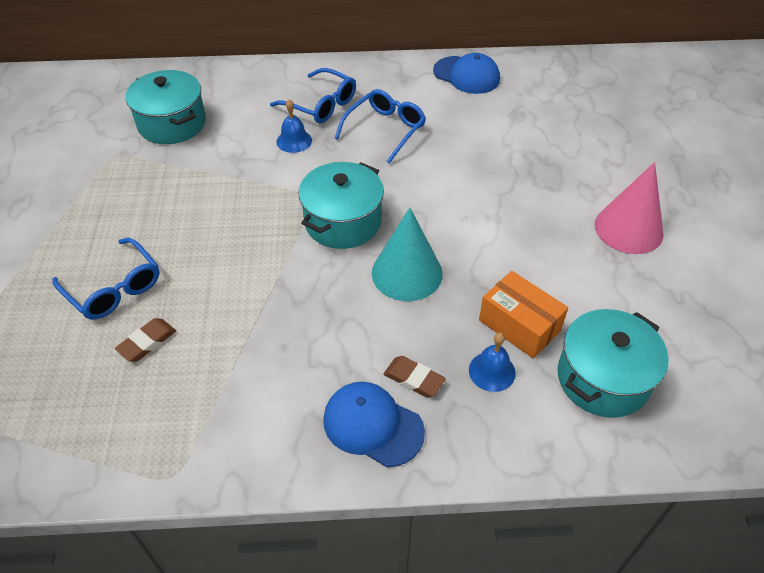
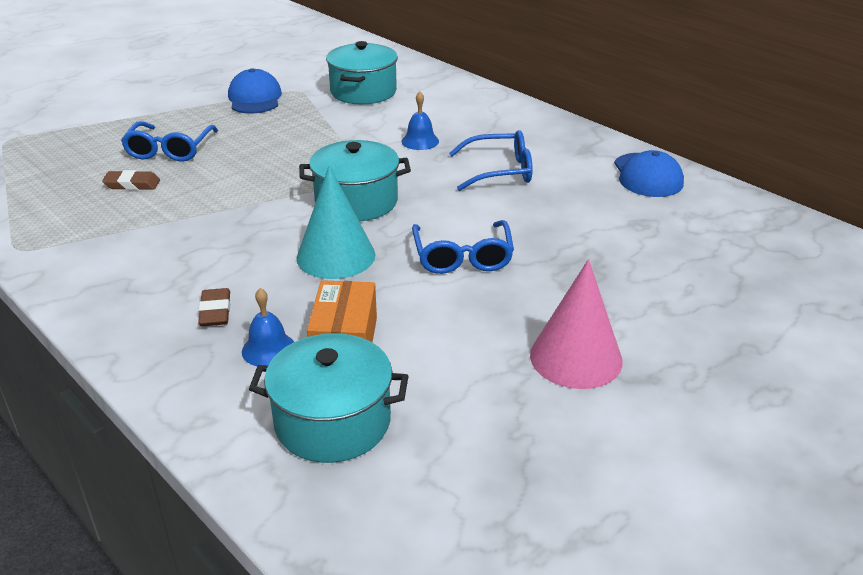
camera: 50 degrees right, 15 degrees down
blue glasses [270,68,356,124] -> blue glasses moved to [412,220,514,274]
blue cap [323,382,425,467] -> blue cap moved to [228,69,282,114]

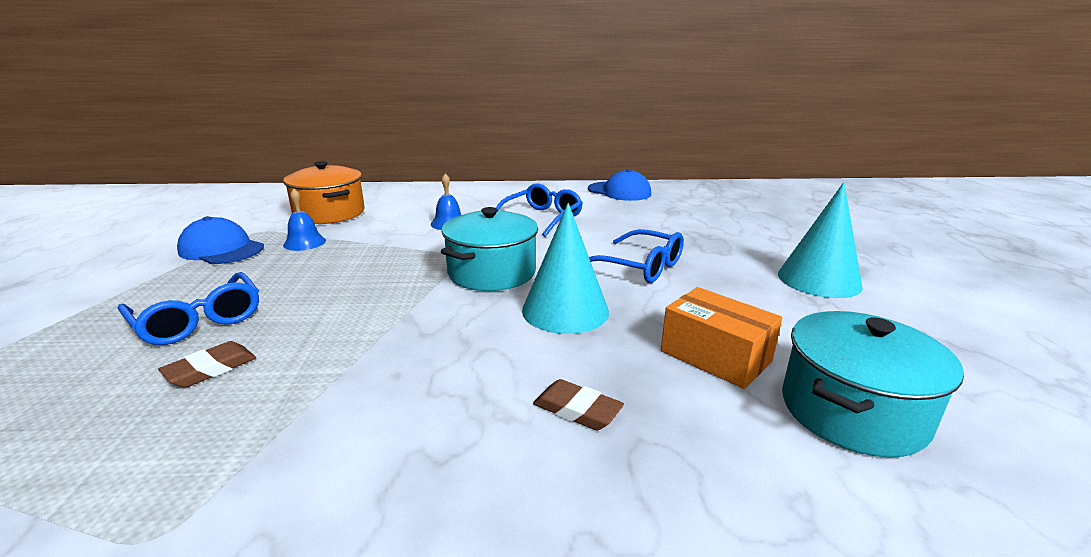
camera: 50 degrees left, 10 degrees down
blue bell [242,288,294,366] -> blue bell moved to [283,188,326,251]
turquoise pot [326,41,398,104] -> orange pot [283,161,365,224]
pink cone [530,259,623,389] -> turquoise cone [778,182,863,298]

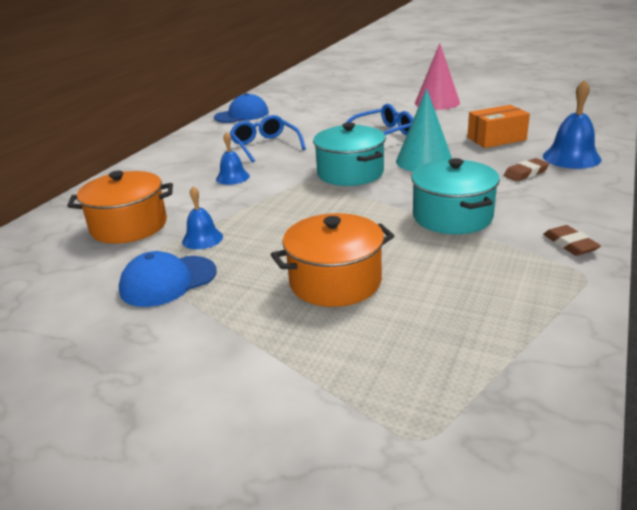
camera: 60 degrees left, 5 degrees up
blue glasses [118,272,259,345] -> orange pot [271,213,394,307]
brown eraser [158,341,256,388] -> brown eraser moved to [543,225,601,256]
turquoise cone [778,182,863,298] -> pink cone [415,43,460,110]
turquoise pot [782,311,964,458] -> turquoise pot moved to [411,158,500,234]
none -> blue bell [543,80,602,169]

